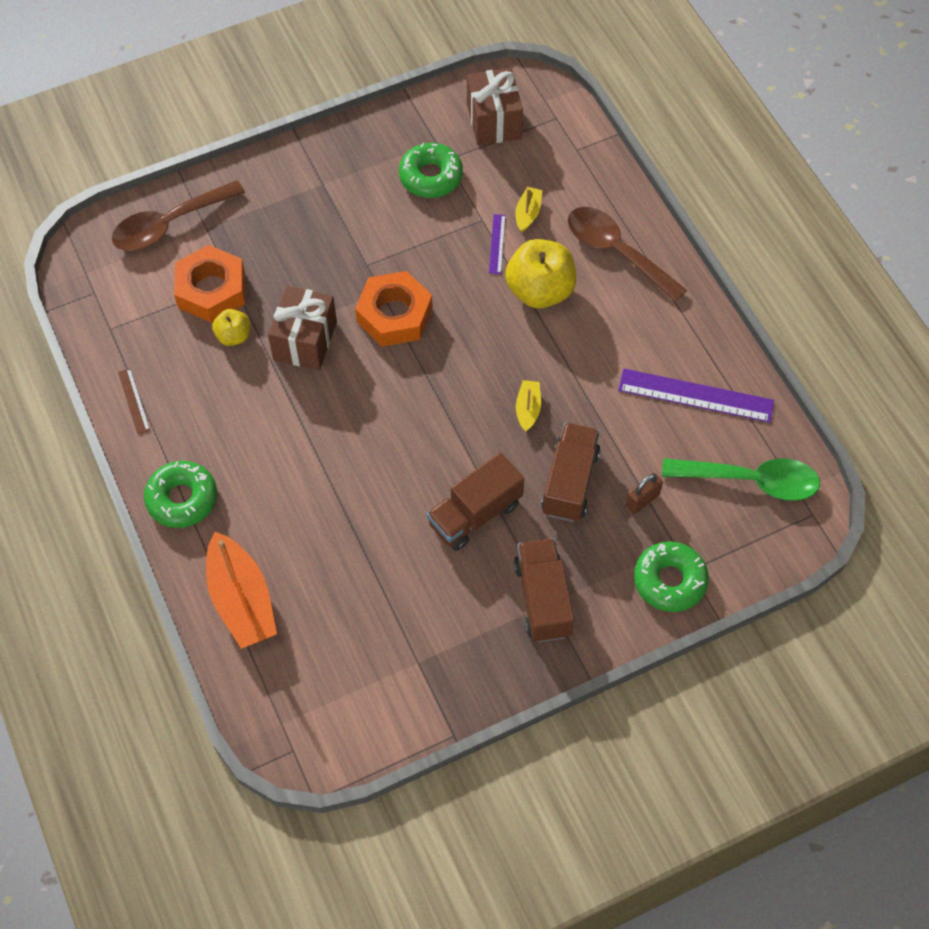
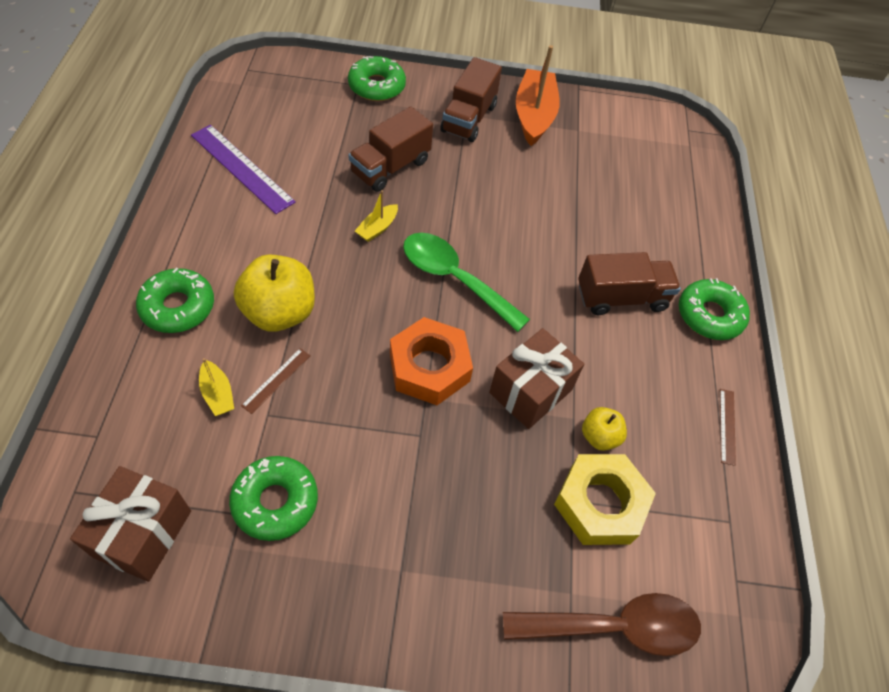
camera: 155 degrees left, 5 degrees down
orange nut [174,245,245,323] -> yellow nut [554,454,656,545]
orange boat [206,532,277,649] -> orange boat moved to [516,45,560,146]
brown truck [427,453,524,551] -> brown truck moved to [578,252,681,315]
purple ruler [489,214,506,274] -> brown ruler [241,348,311,414]
yellow boat [516,187,542,232] -> yellow boat turned 75 degrees counterclockwise [199,358,234,416]
brown spoon [568,207,687,302] -> green donut [136,268,214,333]
brown padlock [625,473,663,514] -> none
green spoon [662,458,820,501] -> green spoon moved to [403,233,530,332]

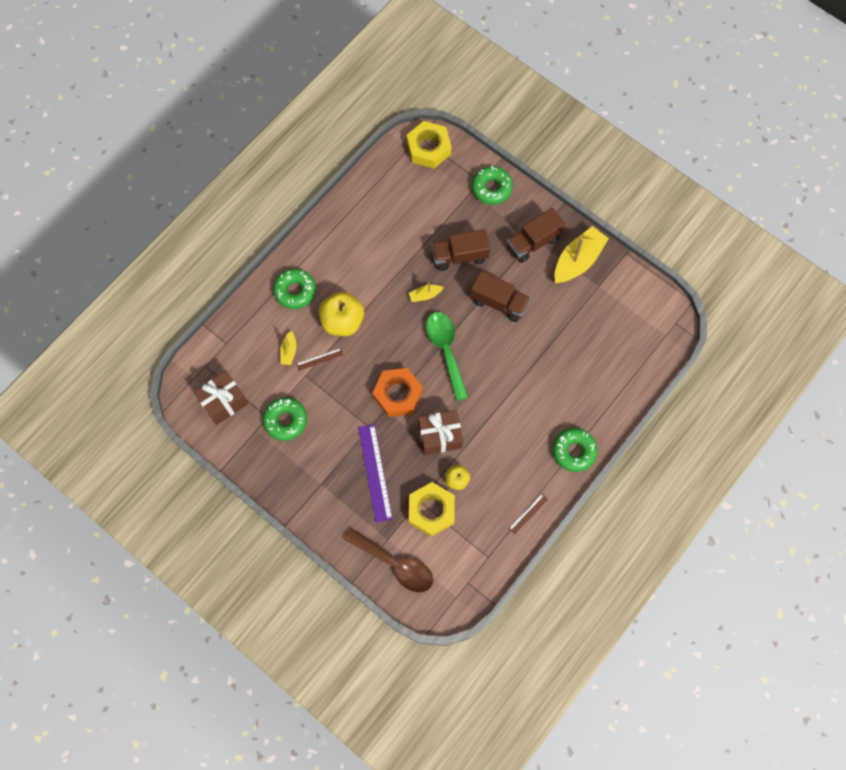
camera: 40 degrees right, 15 degrees up
purple ruler [191,125,296,214] -> purple ruler moved to [358,424,393,523]
orange boat [516,45,560,146] -> yellow boat [554,226,609,283]
brown truck [578,252,681,315] -> brown truck moved to [470,271,531,322]
none -> yellow nut [407,121,452,169]

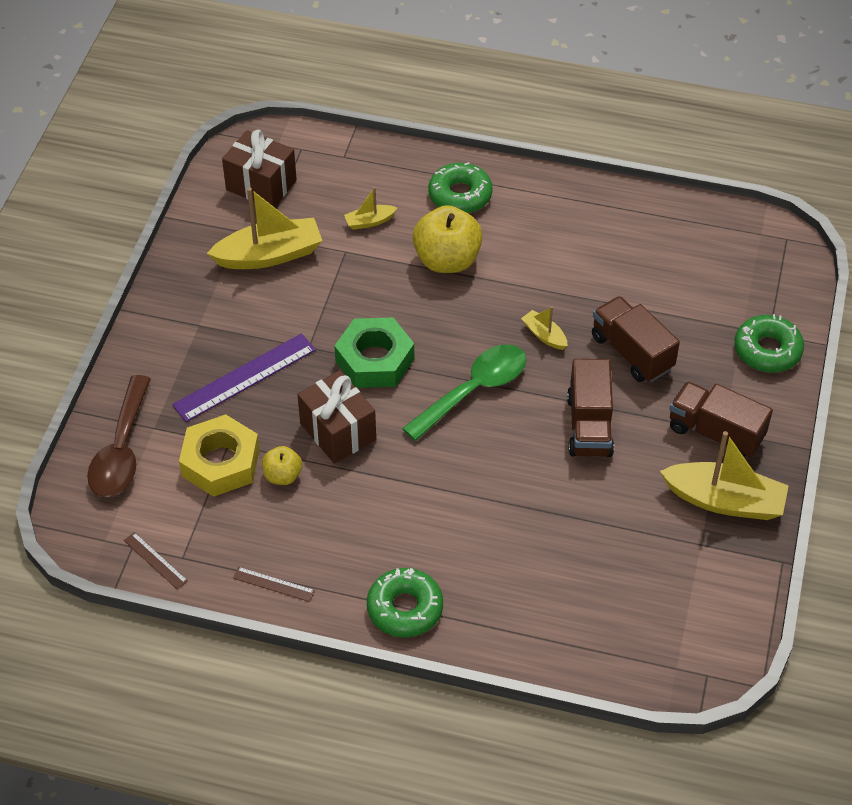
camera: 65 degrees right, 20 degrees down
green donut [263,397,307,441] -> yellow boat [207,187,322,269]
brown ruler [296,348,343,371] -> brown ruler moved to [124,532,188,590]
orange nut [373,368,423,417] -> green nut [334,317,414,388]
yellow nut [407,121,452,169] -> none

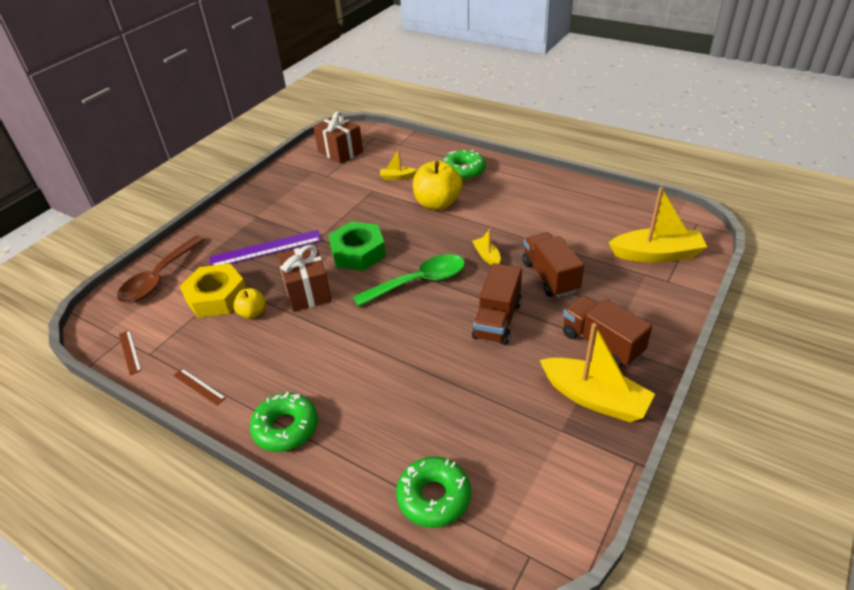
camera: 20 degrees right, 10 degrees down
yellow boat [207,187,322,269] -> yellow boat moved to [609,187,707,262]
green donut [734,314,804,373] -> green donut moved to [396,457,471,528]

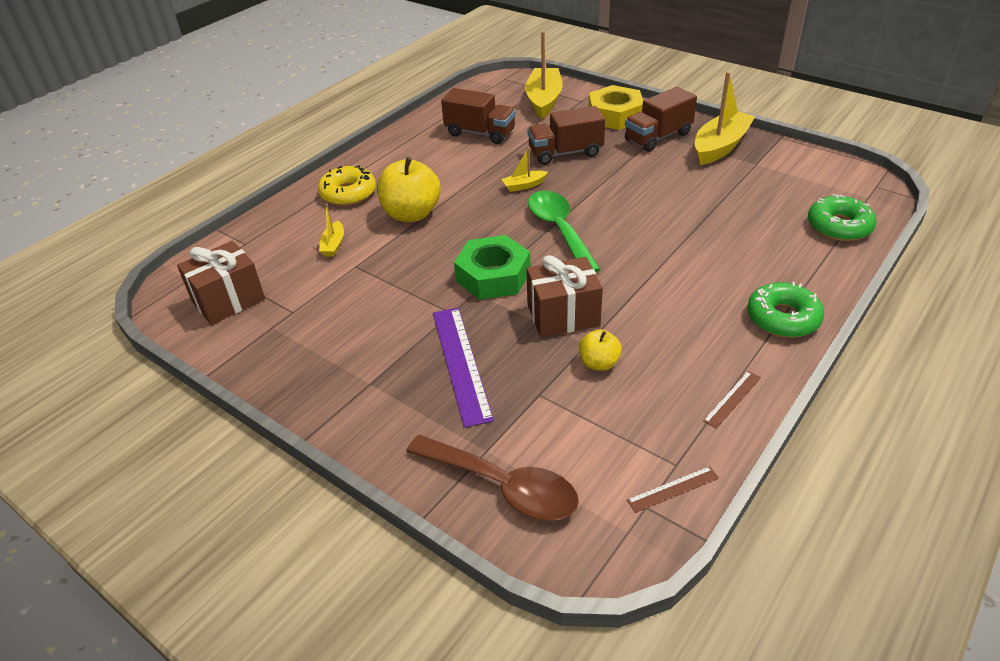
camera: 85 degrees left, 0 degrees up
yellow nut [180,264,246,318] -> yellow nut moved to [589,85,643,130]
green donut [443,150,486,180] -> yellow donut [318,165,376,206]
brown truck [472,263,522,345] -> brown truck moved to [441,88,516,144]

